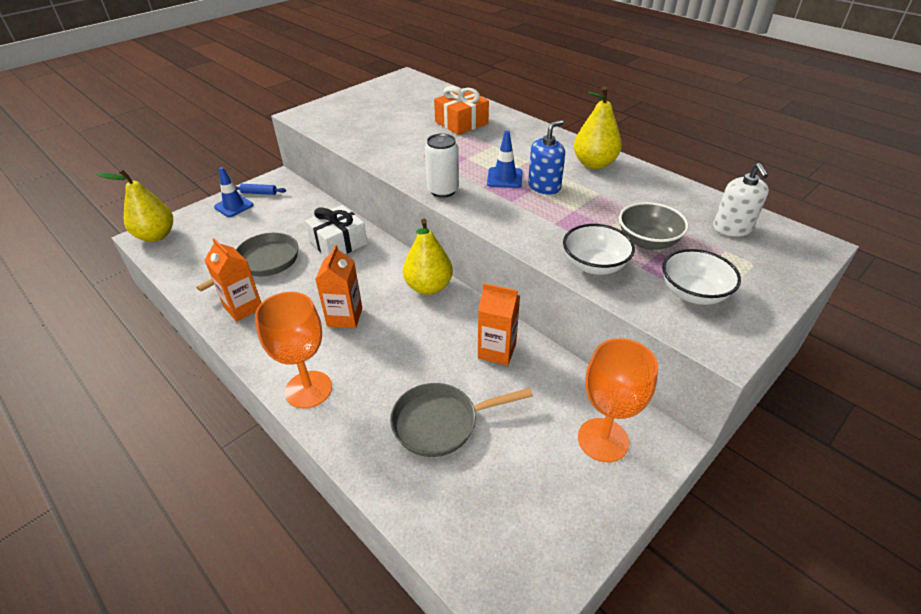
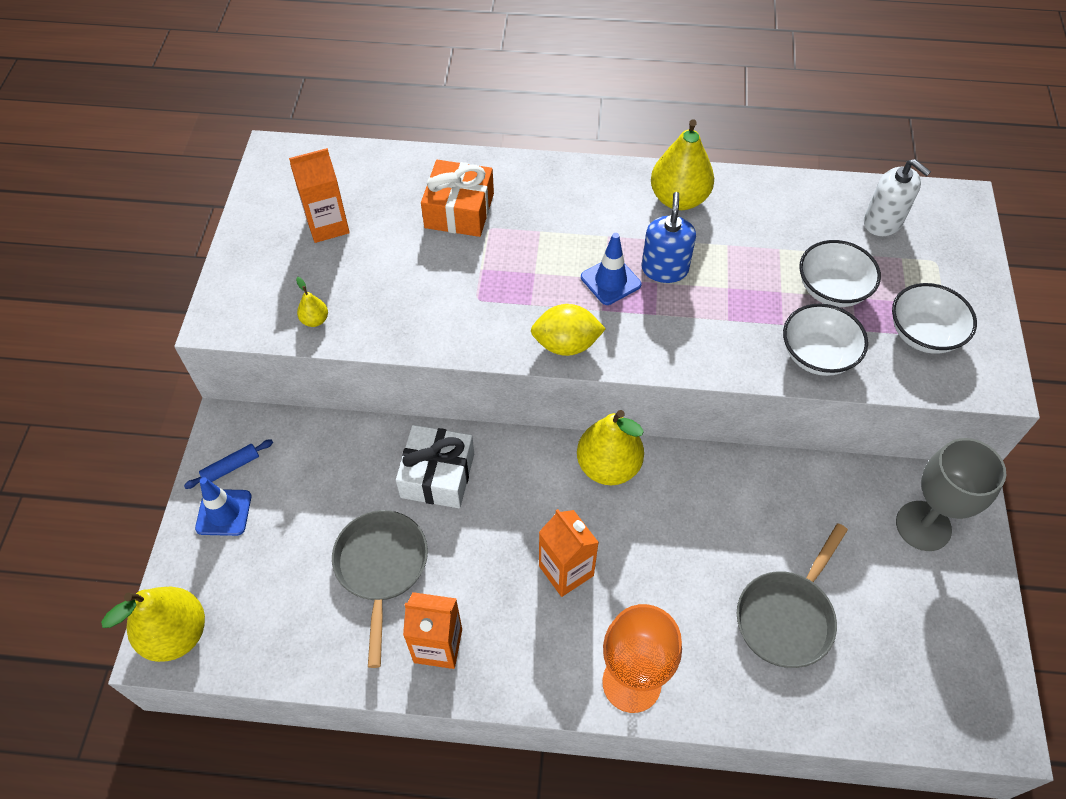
camera: 40 degrees left, 15 degrees up
white can [425,133,459,198] -> yellow lemon [531,304,606,356]
orange carton [478,283,520,366] -> orange carton moved to [289,148,350,243]
orange goblet [578,338,658,462] -> grey goblet [896,438,1006,551]
grey bowl [619,202,689,250] -> white bowl [799,240,881,307]
none -> yellow pear [296,277,328,327]

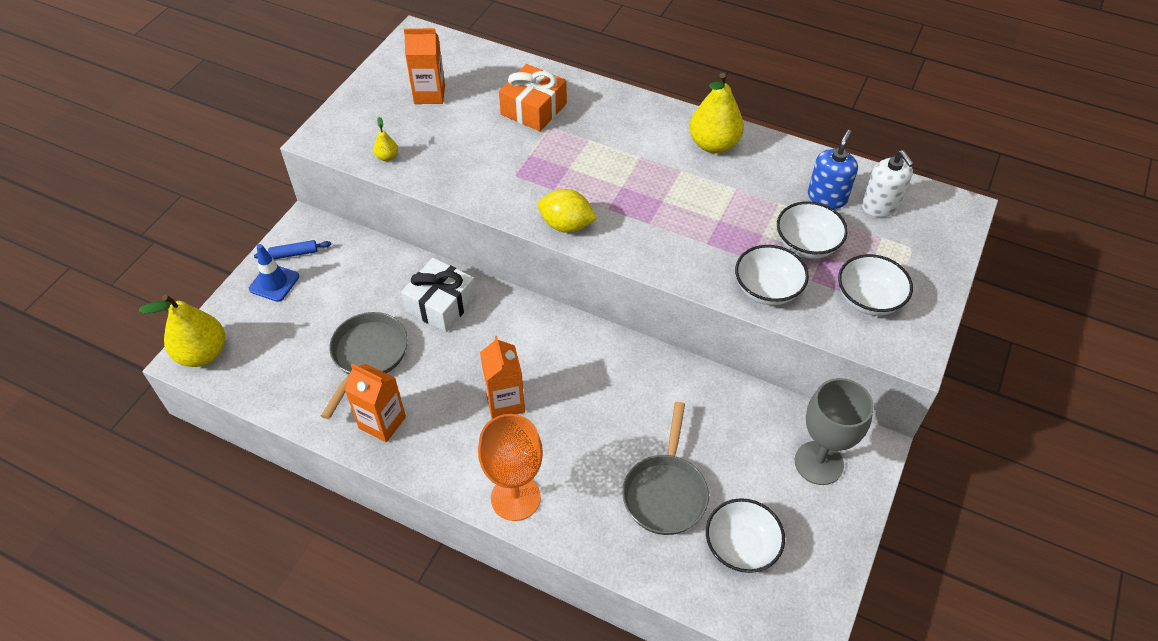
camera: 20 degrees right, 5 degrees down
yellow pear [577,410,644,485] -> none
blue traffic cone [581,233,641,305] -> none
blue soap dispenser [641,192,696,283] -> blue soap dispenser moved to [808,130,858,209]
grey pan [737,523,848,668] -> grey pan turned 45 degrees counterclockwise [622,402,709,535]
none -> white bowl [706,498,785,573]

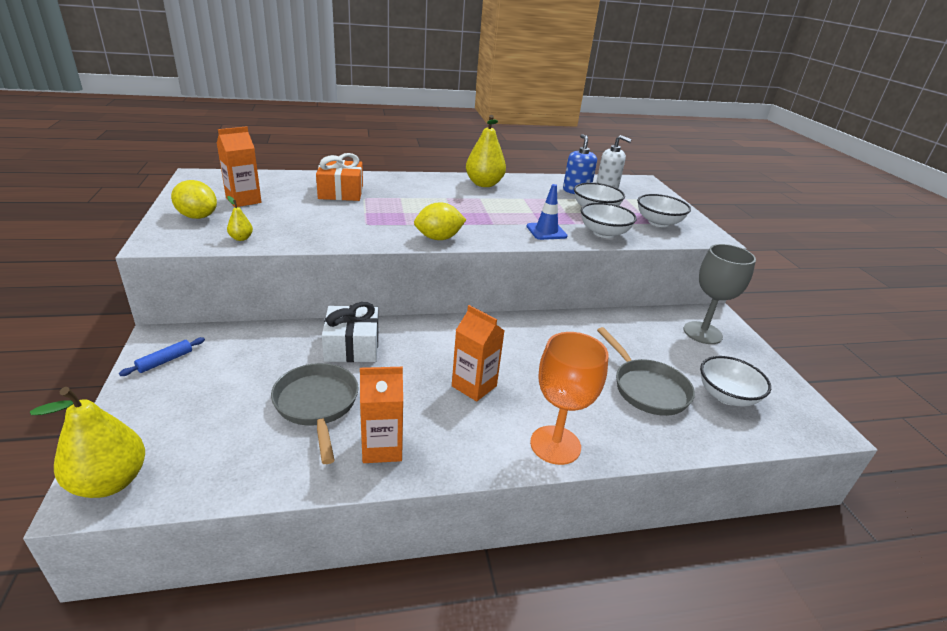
camera: 40 degrees left, 20 degrees down
blue traffic cone [249,244,299,302] -> blue traffic cone moved to [526,184,568,240]
none -> yellow lemon [171,180,217,219]

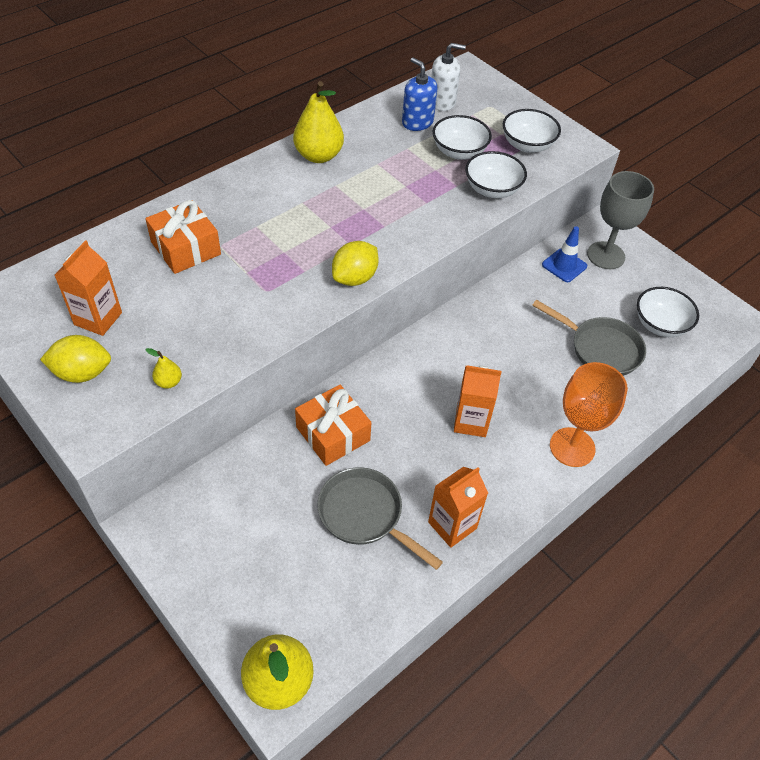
camera: 30 degrees left, 20 degrees up
blue rolling pin [119,337,205,376] -> none
white gift [322,302,379,362] -> orange gift [295,385,372,466]
blue traffic cone [526,184,568,240] -> blue traffic cone moved to [542,226,587,282]

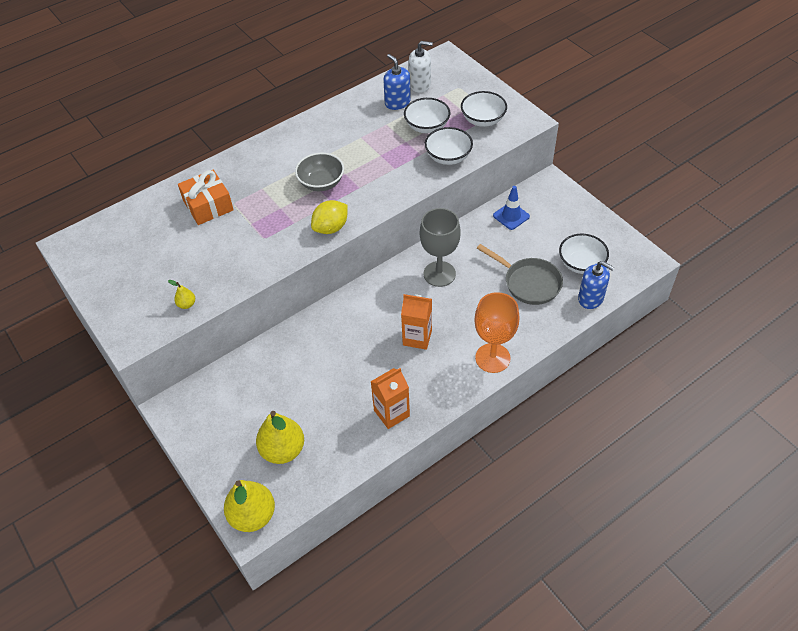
camera: 10 degrees right, 0 degrees up
yellow lemon [40,335,111,383] -> none
orange carton [55,240,122,336] -> none
yellow pear [293,81,344,163] -> yellow pear moved to [256,411,304,464]
orange gift [295,385,372,466] -> none
grey pan [317,467,443,570] -> none
grey goblet [587,171,654,269] -> grey goblet moved to [420,208,461,287]
none -> grey bowl [295,153,344,191]
none -> blue soap dispenser [578,261,614,309]

